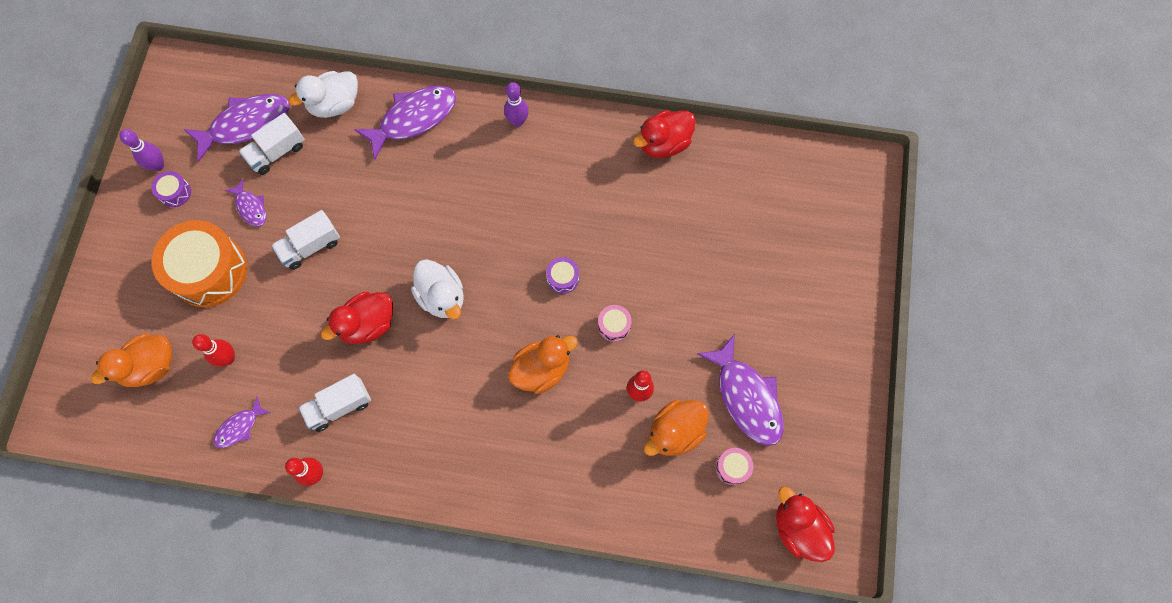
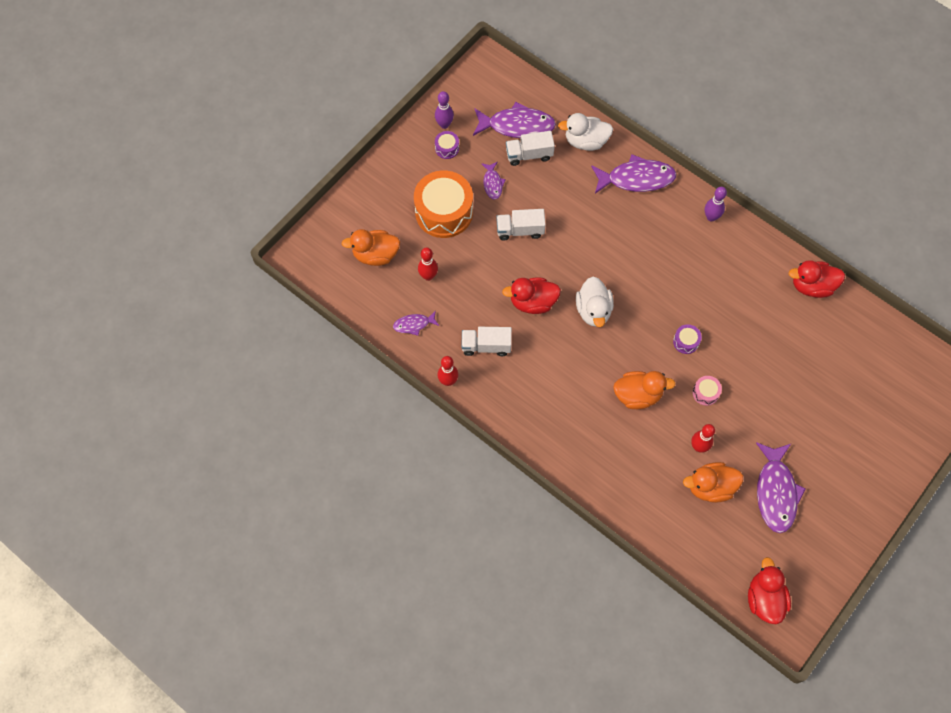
camera: 30 degrees right, 5 degrees down
pink drum [715,448,753,485] -> none

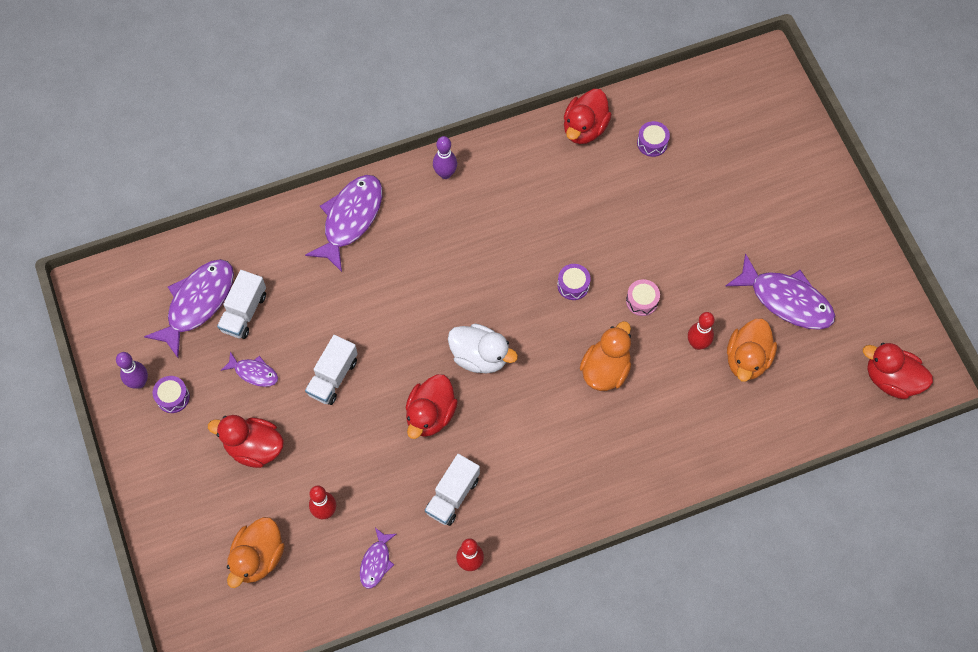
camera: 60 degrees left, 0 degrees up
orange drum [414,171,473,238] -> red duck [208,415,284,468]
white duck [558,113,613,151] -> none
none -> purple drum [637,121,670,157]

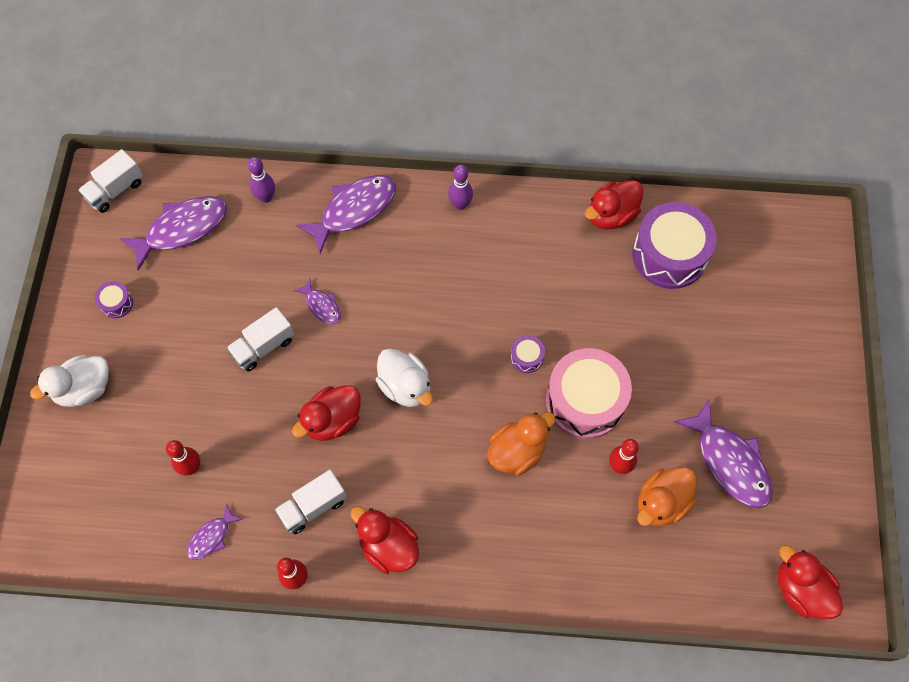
camera: 25 degrees right, 0 degrees up
purple bowling pin [116,352,148,389] -> purple bowling pin moved to [248,157,275,203]
red duck [208,415,284,468] -> red duck moved to [350,506,419,574]
white truck [217,270,266,339] -> white truck moved to [78,149,143,213]
purple fish [221,351,278,387] -> purple fish moved to [294,279,341,324]
orange duck [227,517,285,588] -> none
pink drum [626,279,660,316] -> pink drum [546,348,632,439], size x2.34
purple drum [637,121,670,157] -> purple drum [632,202,717,289], size x2.34
none -> white duck [30,355,109,407]

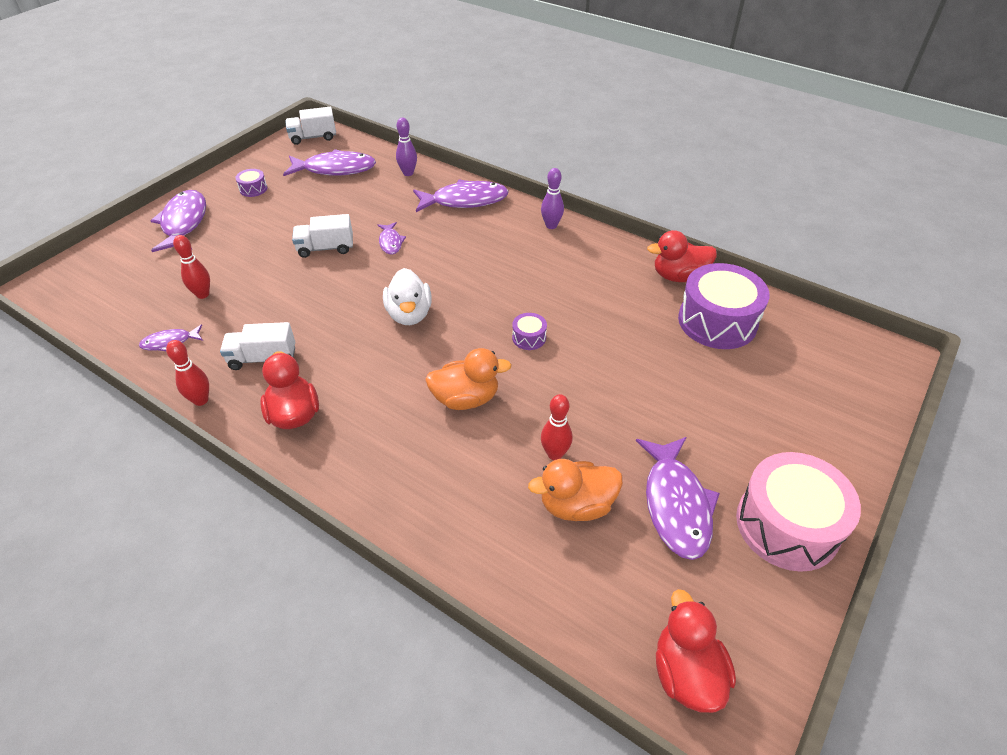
camera: 30 degrees right, 20 degrees down
white duck [30,355,109,407] -> purple fish [150,190,206,252]
red duck [292,385,361,441] -> none
pink drum [546,348,632,439] -> pink drum moved to [736,452,861,572]

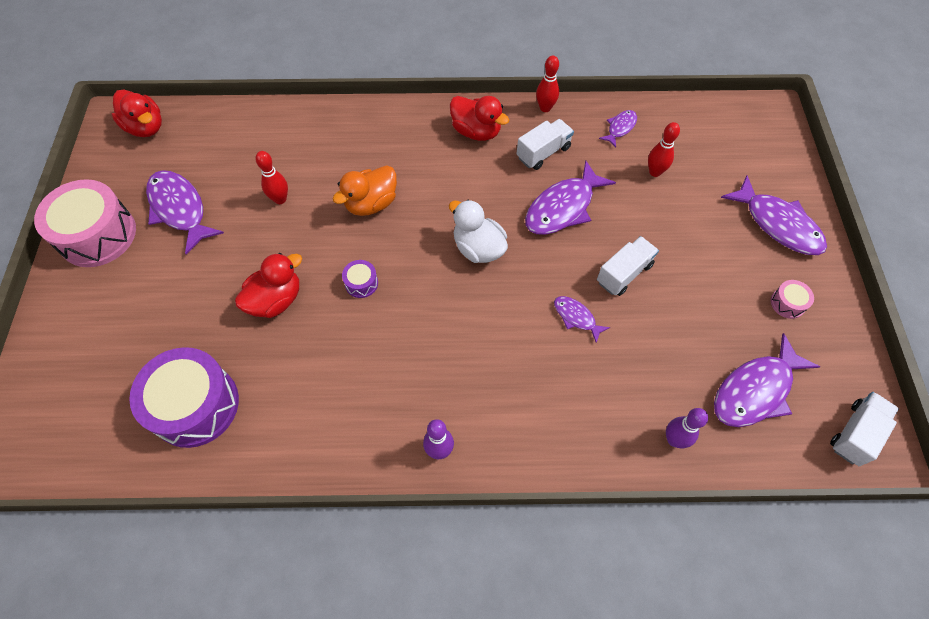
camera: 145 degrees right, 15 degrees up
purple drum [236,169,267,197] -> pink drum [771,280,814,319]
purple fish [413,179,509,212] -> purple fish moved to [525,161,616,235]
orange duck [528,459,623,521] -> none
red duck [647,230,717,282] -> red duck moved to [235,253,302,318]

